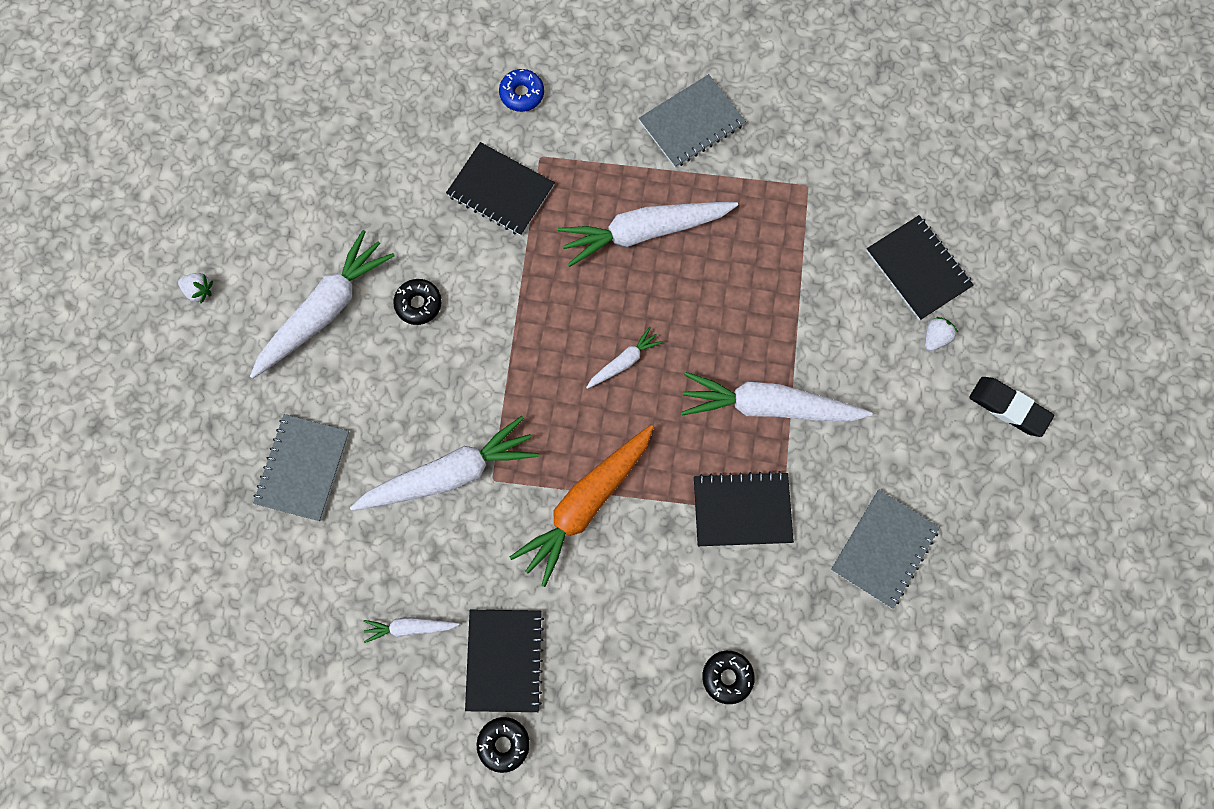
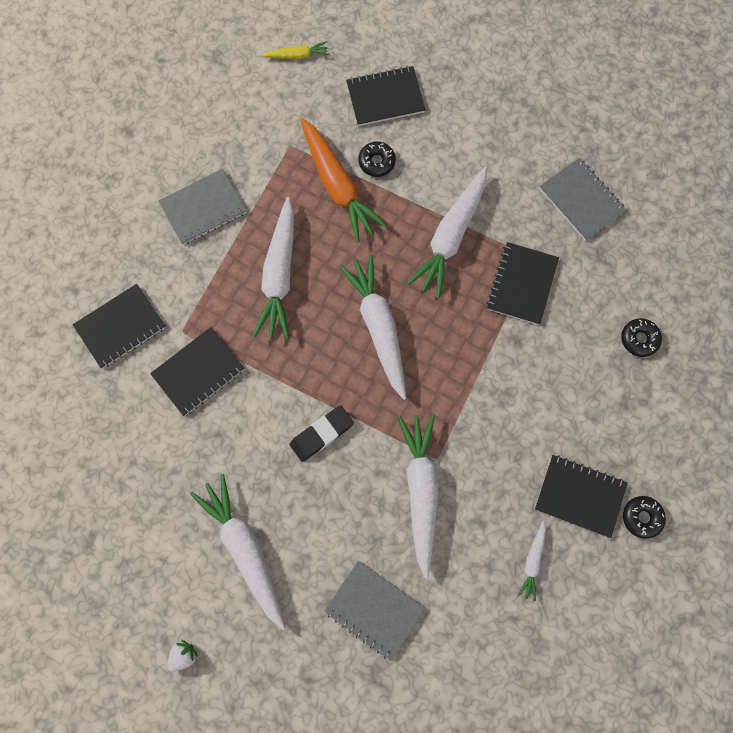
camera: 70 degrees left, 0 degrees up
black donut [393,279,442,325] -> black donut moved to [358,141,396,177]
blue donut [499,69,544,112] -> black notebook [73,284,166,369]
orange carrot [510,425,654,587] -> orange carrot moved to [300,118,387,242]
white carrot [586,327,663,389] -> white carrot [339,254,406,400], size x2.07
grey notebook [639,74,746,168] -> grey notebook turned 75 degrees clockwise [159,169,247,245]
white strawberry [925,317,958,351] -> none
black eraser [969,377,1054,437] -> black eraser moved to [290,405,354,462]
none -> yellow carrot [262,41,329,59]

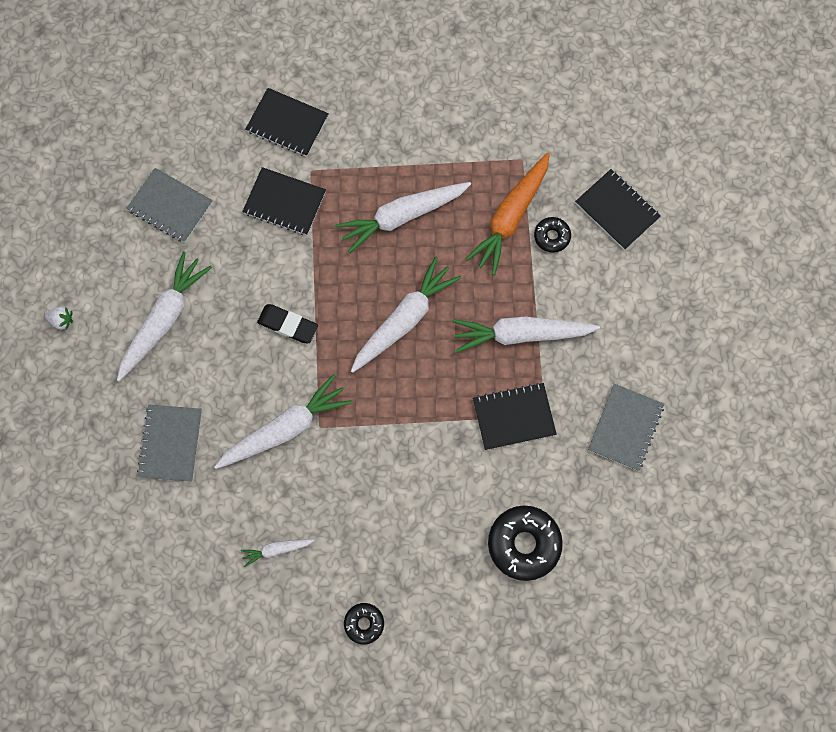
camera: 60 degrees right, 0 degrees up
grey notebook [159,169,247,245] -> grey notebook moved to [126,168,213,243]
yellow carrot [262,41,329,59] -> none
black notebook [535,455,628,538] -> none
black donut [621,318,662,357] -> black donut [488,505,563,581], size x1.86

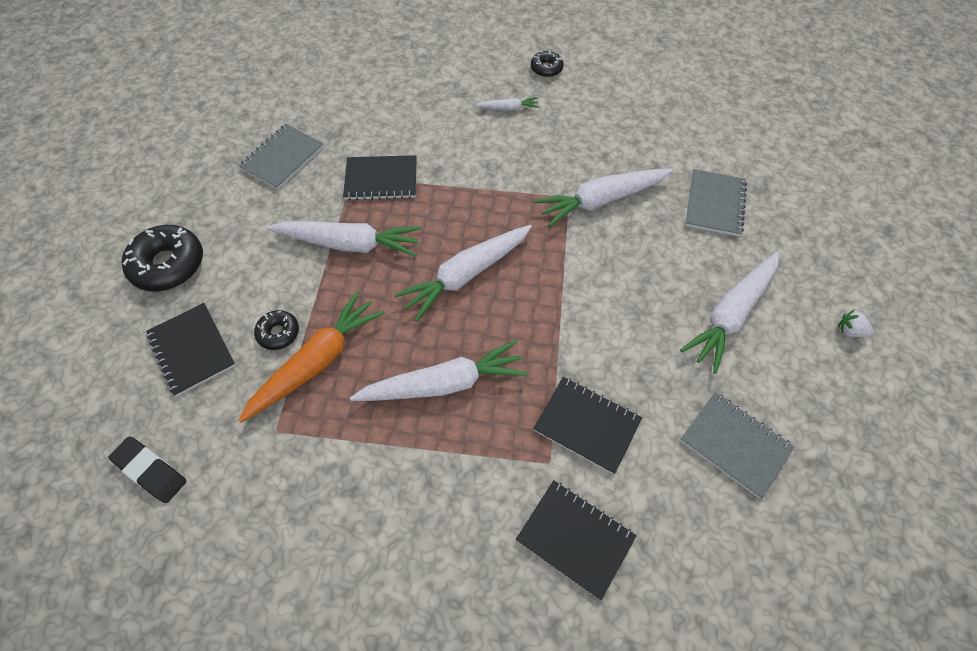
camera: 170 degrees left, 15 degrees down
white carrot [241,539,315,567] -> white carrot moved to [475,97,539,111]
black eraser [257,304,318,343] -> black eraser moved to [108,436,186,503]
black donut [488,505,563,581] -> black donut moved to [121,225,203,292]

